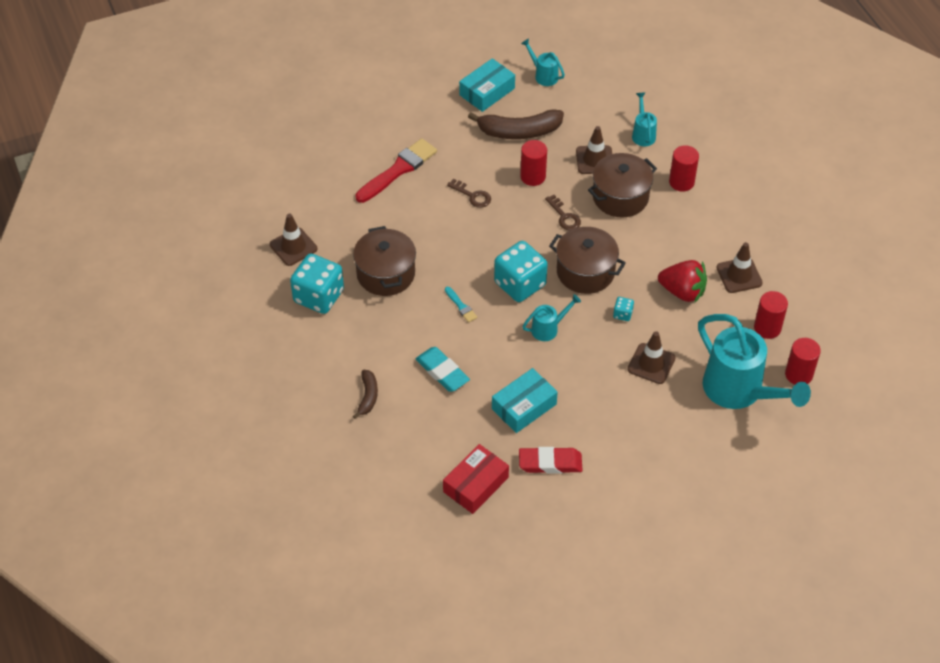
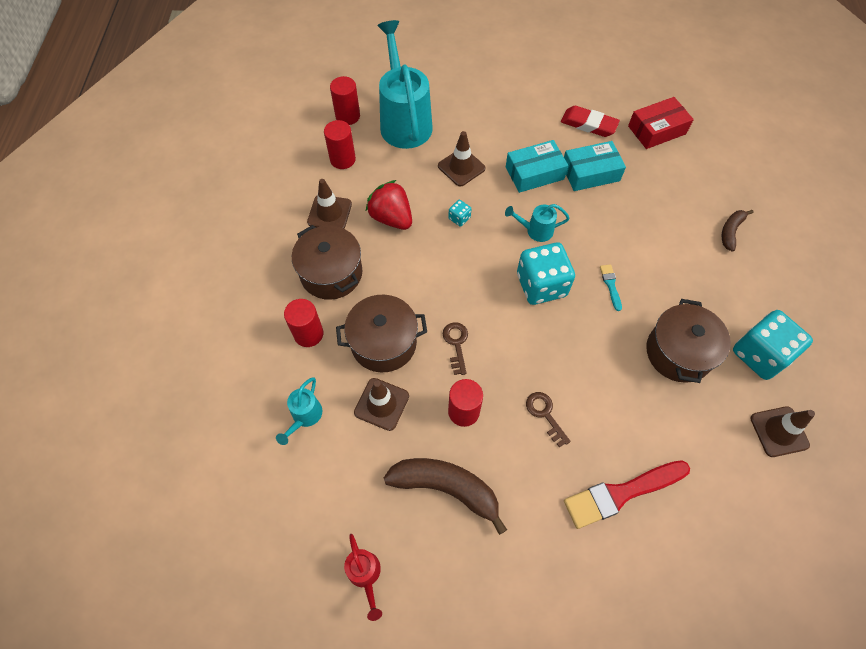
camera: 155 degrees left, 10 degrees up
turquoise eraser [416,347,470,392] -> none
turquoise box [459,58,515,112] -> turquoise box moved to [506,140,568,193]
turquoise watering can [521,38,565,86] -> red watering can [344,534,382,621]
brown pot [549,227,626,294] -> brown pot moved to [292,225,362,300]

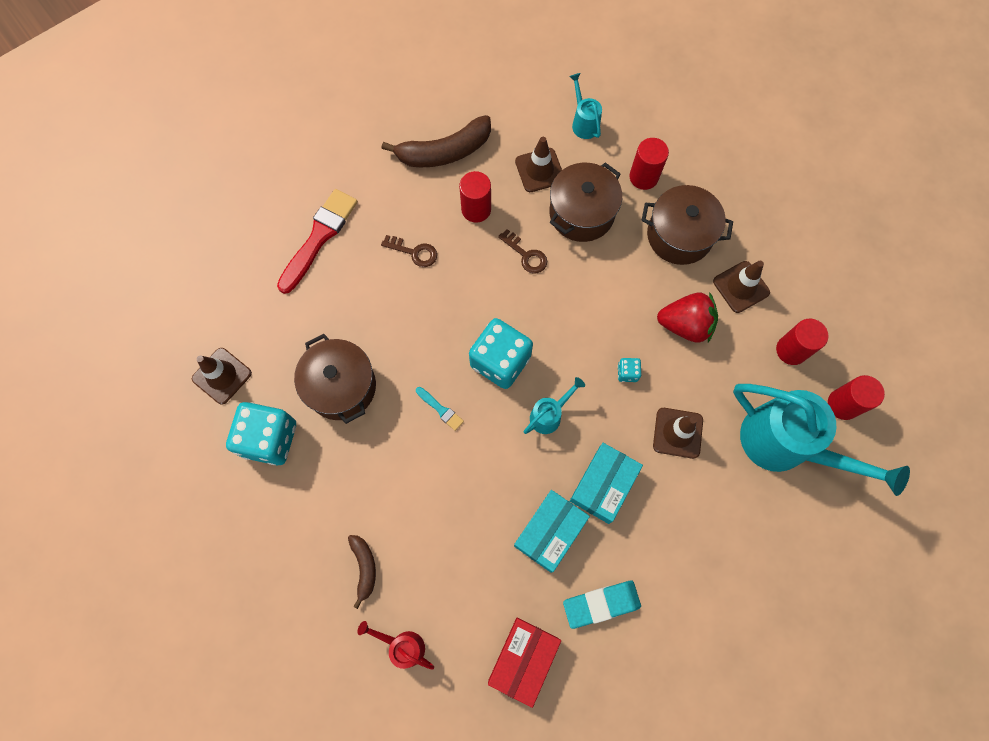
camera: 140 degrees right, 10 degrees up
red watering can [344,534,382,621] -> red watering can moved to [357,621,434,670]
red eraser [561,106,620,137] -> turquoise eraser [563,581,641,629]

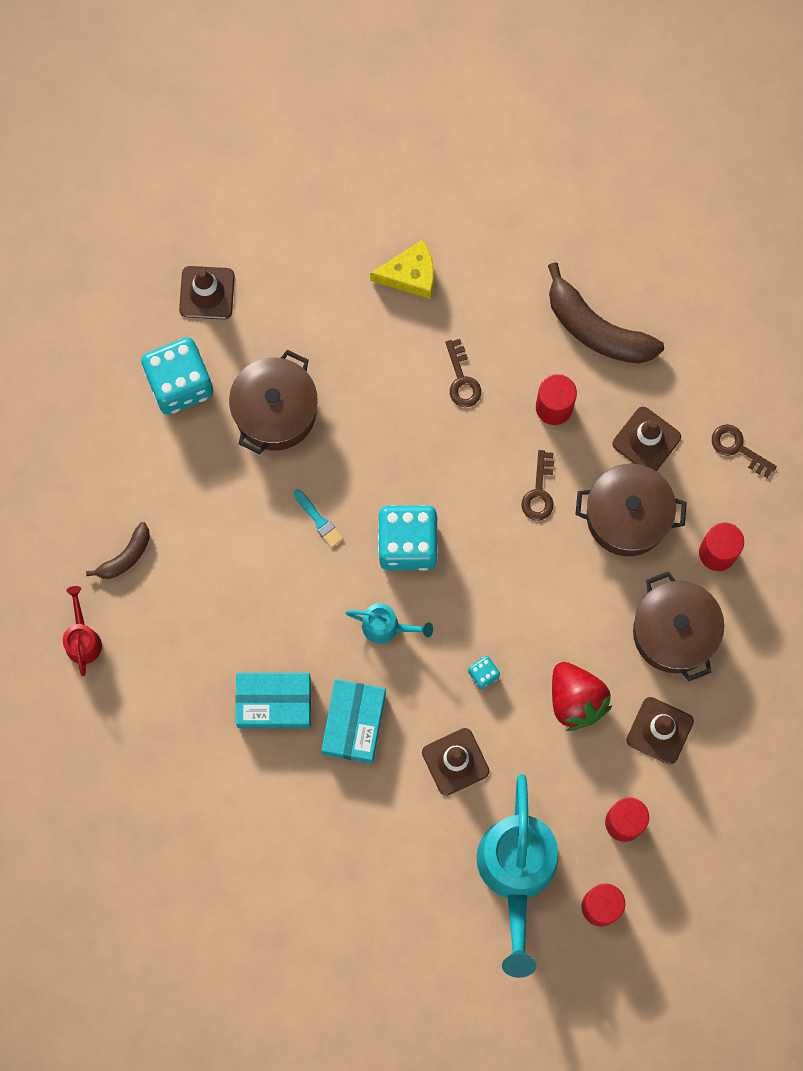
camera: 55 degrees right, 5 degrees up
red brush [277,189,358,294] -> yellow cheese [370,240,434,299]
turquoise brush [416,387,464,431] -> turquoise brush turned 45 degrees counterclockwise [294,490,343,548]
red box [488,618,561,708] -> none
turquoise eraser [563,581,641,629] -> none
turquoise watering can [569,73,602,139] -> brown key [712,424,777,478]
turquoise box [570,443,643,524] -> turquoise box turned 75 degrees counterclockwise [321,679,386,764]

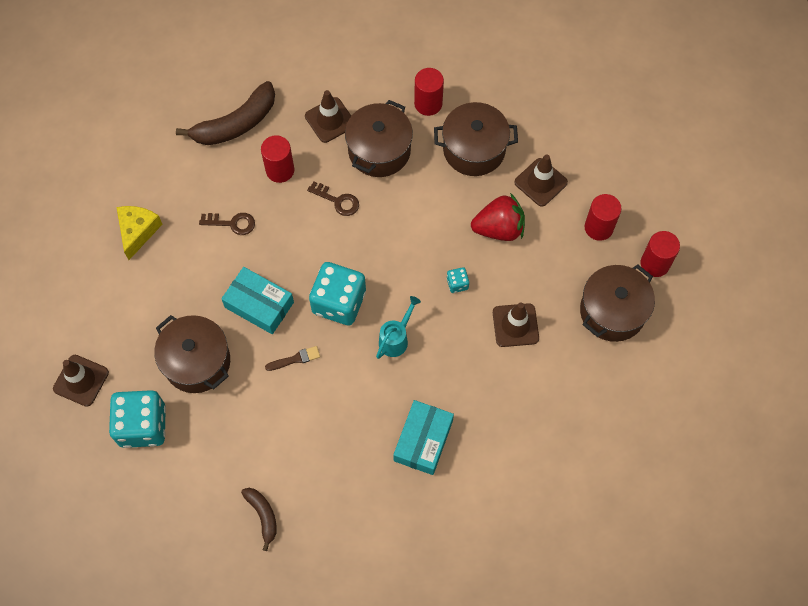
camera: 70 degrees left, 10 degrees down
red watering can [63,586,102,676] -> none
turquoise brush [294,490,343,548] -> brown brush [265,346,320,371]
turquoise box [321,679,386,764] -> turquoise box moved to [221,267,294,334]
turquoise watering can [476,774,558,978] -> brown pot [580,264,655,342]
brown key [712,424,777,478] -> none

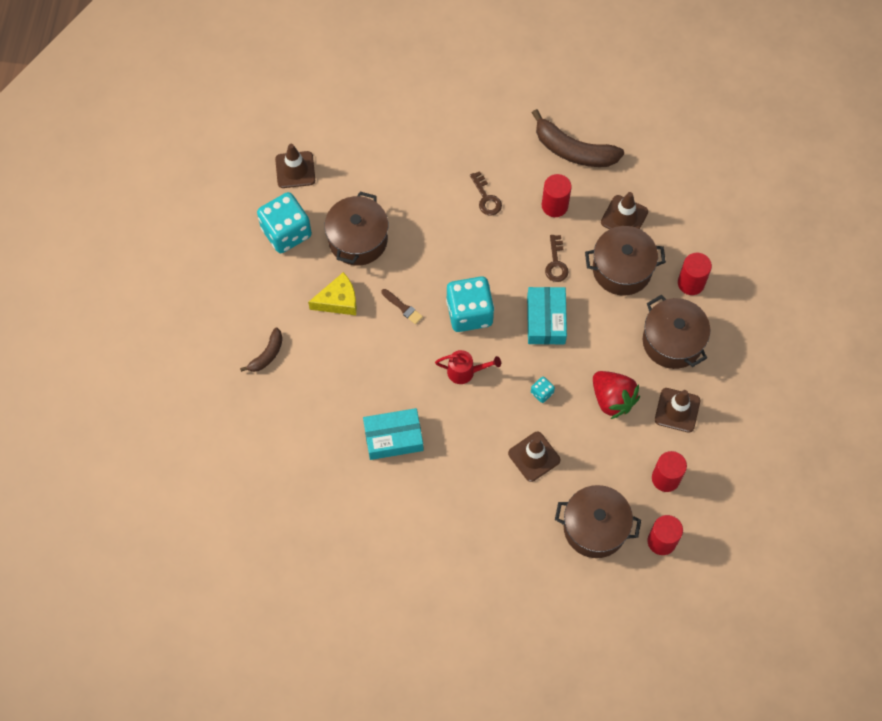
camera: 60 degrees right, 0 degrees up
yellow cheese [116,206,163,260] -> yellow cheese moved to [308,272,357,315]
turquoise box [221,267,294,334] -> turquoise box moved to [527,287,567,345]
turquoise watering can [376,296,421,359] -> red watering can [435,350,501,384]

